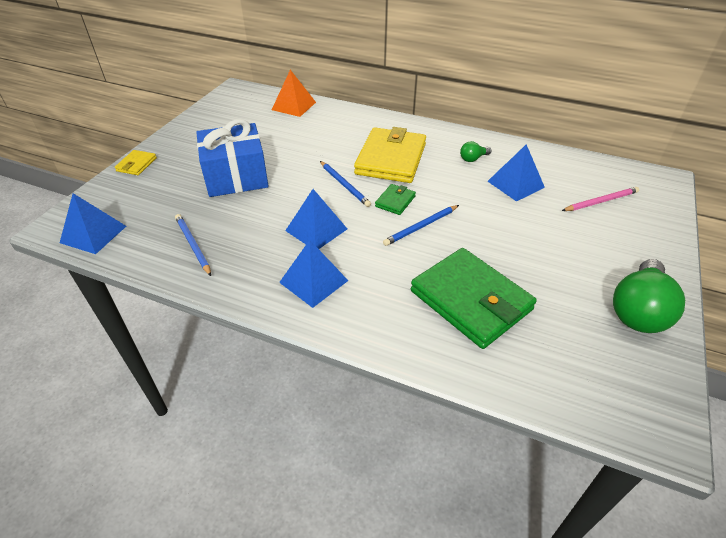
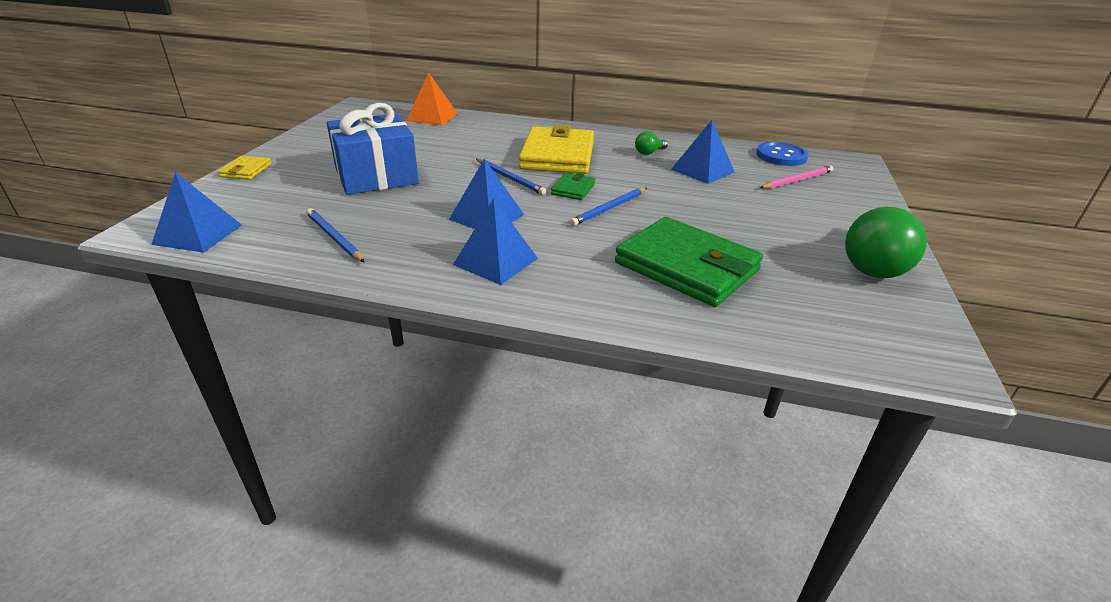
camera: 10 degrees left, 10 degrees down
none -> blue button [756,142,809,166]

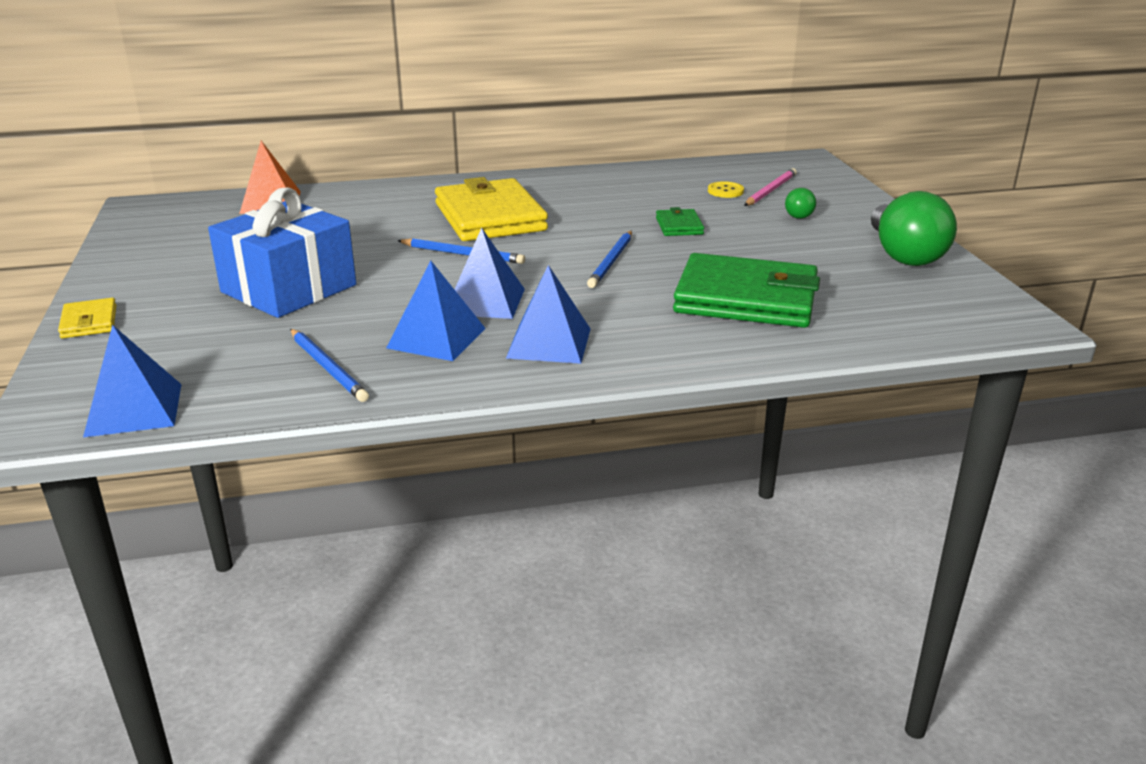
camera: 25 degrees left, 5 degrees down
blue pencil [306,208,365,263] -> blue pencil turned 150 degrees counterclockwise [290,329,369,402]
green wallet [551,173,595,200] -> green wallet moved to [656,207,704,236]
green light bulb [635,131,668,155] -> green light bulb moved to [785,188,816,219]
blue pyramid [671,120,734,184] -> blue pyramid moved to [386,261,486,361]
blue button [756,142,809,166] -> none
none -> yellow button [708,181,744,198]

